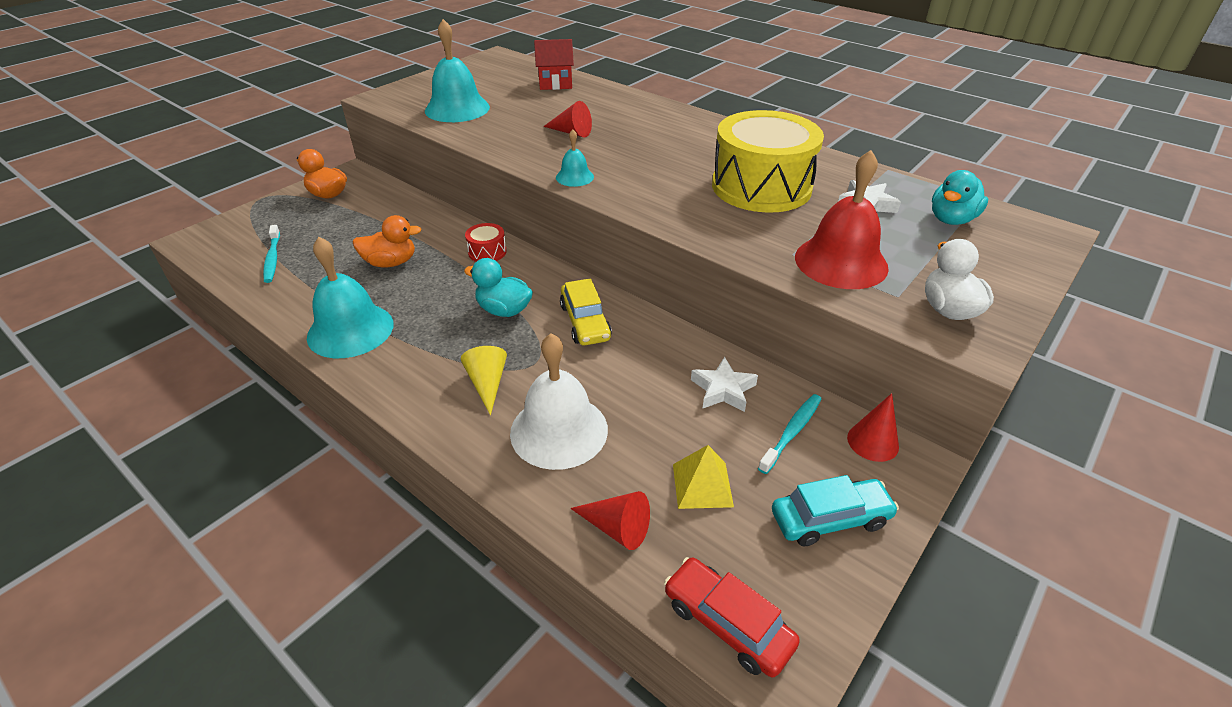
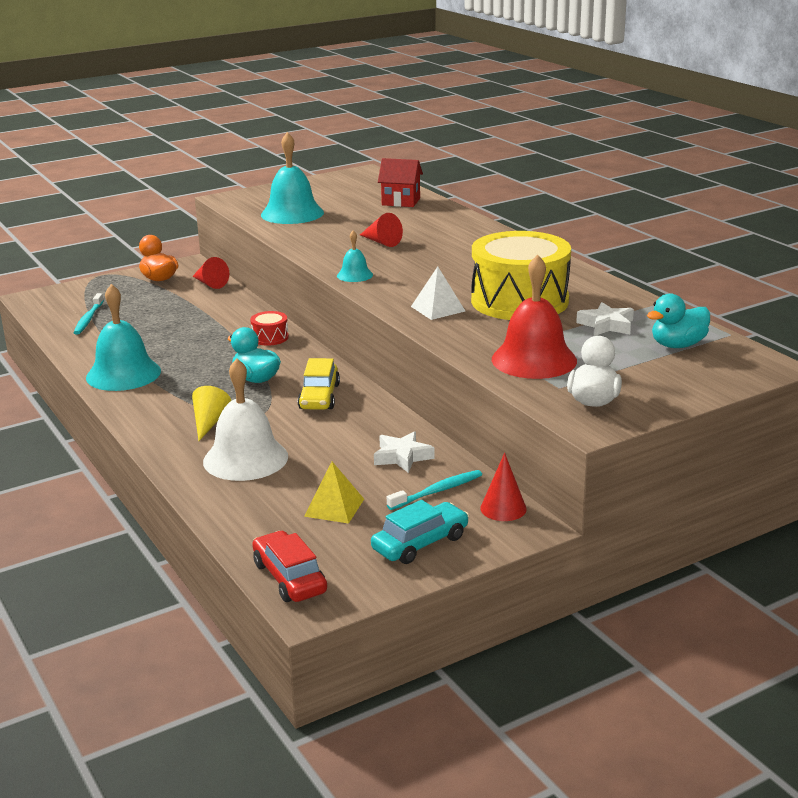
camera: 20 degrees right, 15 degrees down
orange duck [353,215,422,268] -> none
red cone [570,491,650,550] -> red cone moved to [192,257,229,289]
turquoise car [772,475,899,547] -> turquoise car turned 45 degrees counterclockwise [371,500,469,564]
none -> white pyramid [411,267,465,320]

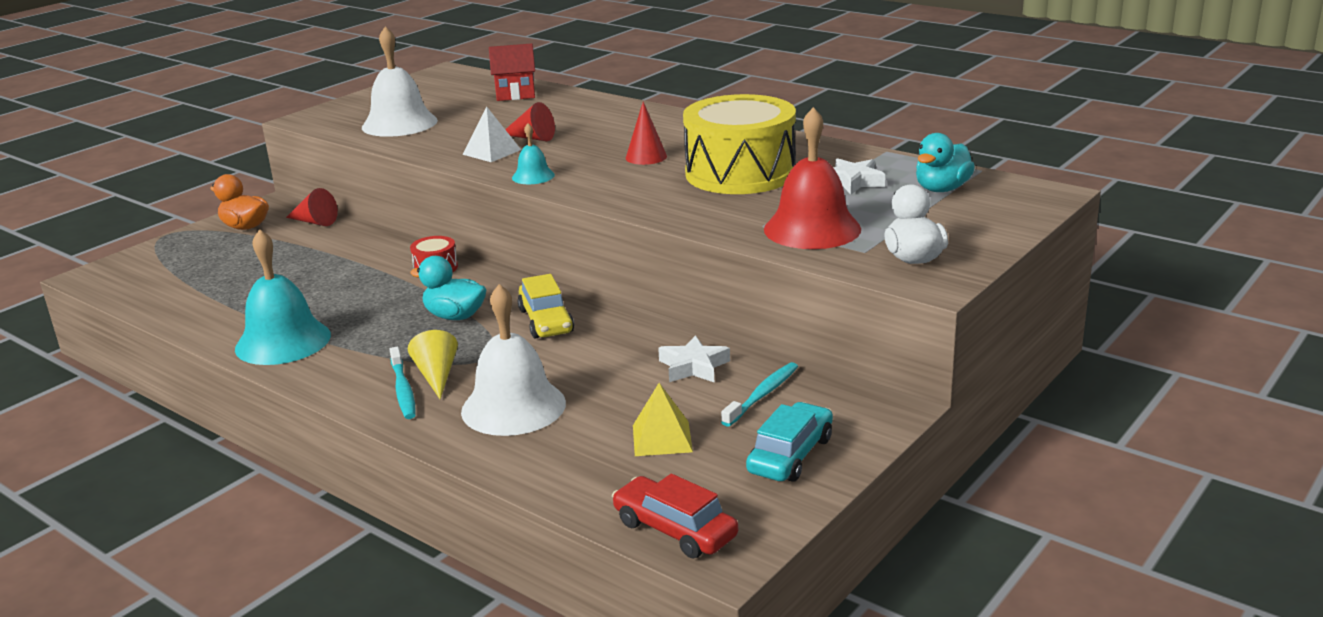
camera: 20 degrees left, 0 degrees up
turquoise toothbrush [73,293,104,335] -> turquoise toothbrush moved to [389,347,416,419]
turquoise bell [261,132,324,224] -> white bell [362,27,438,137]
white pyramid [411,267,465,320] -> white pyramid moved to [462,107,521,162]
red cone [480,453,527,521] -> red cone moved to [626,102,667,165]

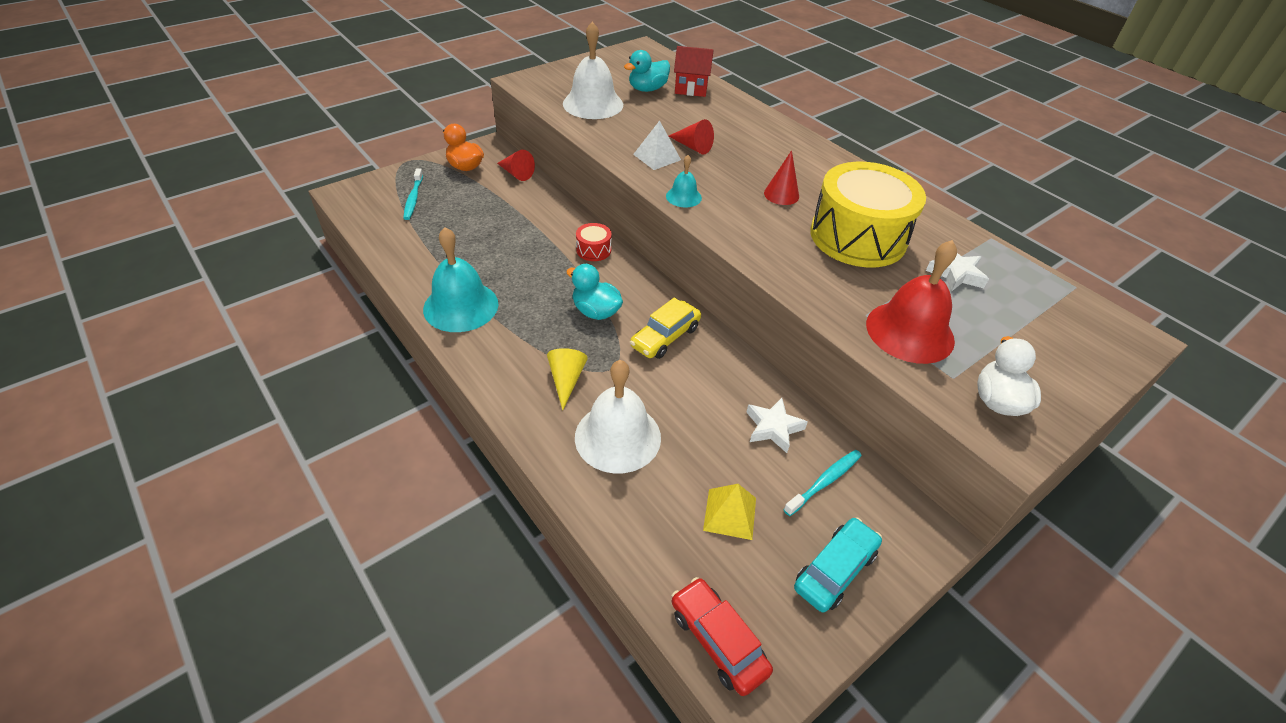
camera: 10 degrees right, 20 degrees up
turquoise toothbrush [389,347,416,419] -> turquoise toothbrush moved to [403,168,423,220]
yellow car [517,274,574,339] -> yellow car turned 45 degrees clockwise [630,298,701,359]
turquoise duck [916,133,975,192] -> turquoise duck moved to [624,50,670,92]

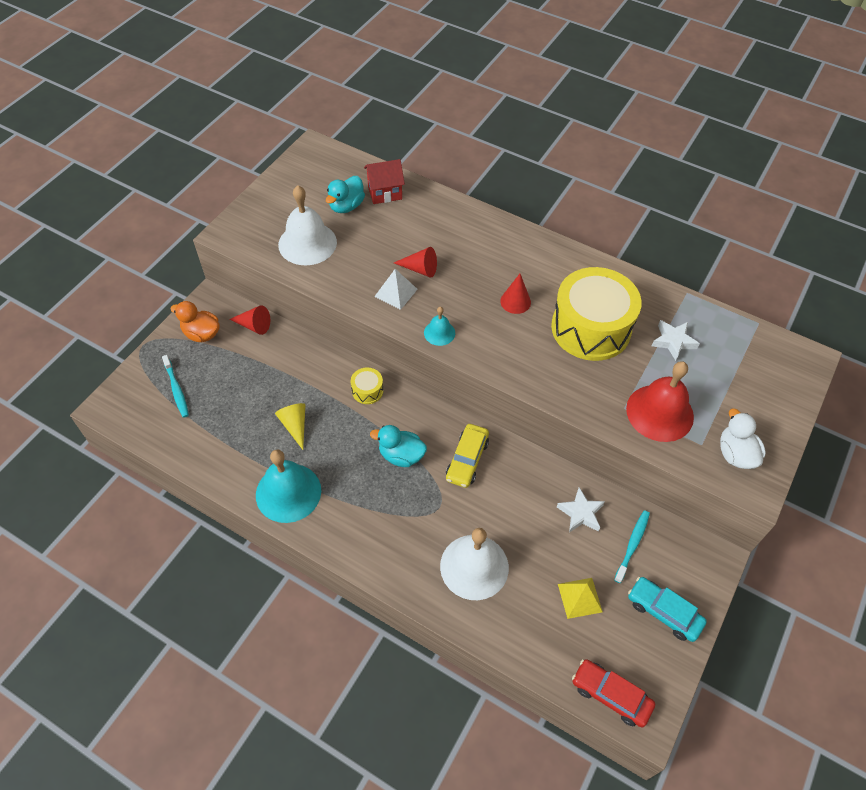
camera: 20 degrees left, 10 degrees up
yellow cone [547,348,588,410] -> yellow cone moved to [275,403,305,450]
red drum [576,223,612,261] -> yellow drum [351,367,383,404]
turquoise car [794,517,882,612] -> turquoise car turned 75 degrees counterclockwise [628,577,707,642]

